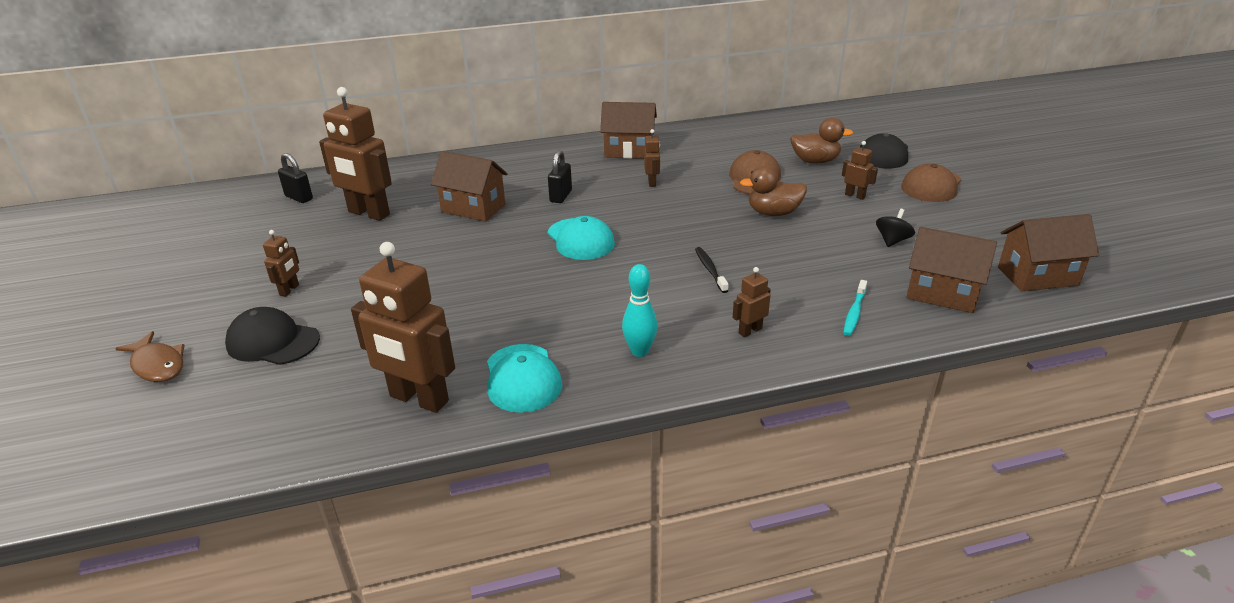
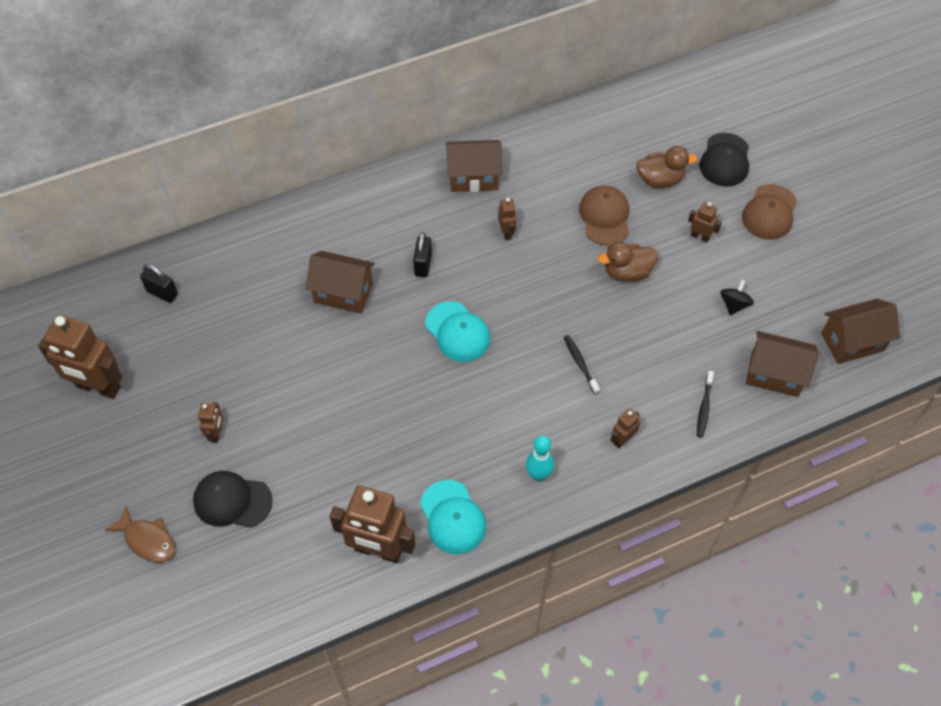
camera: 10 degrees left, 25 degrees up
brown robot [319,87,392,221] -> brown robot moved to [38,315,122,399]
turquoise toothbrush [843,280,867,336] -> black toothbrush [697,371,714,438]

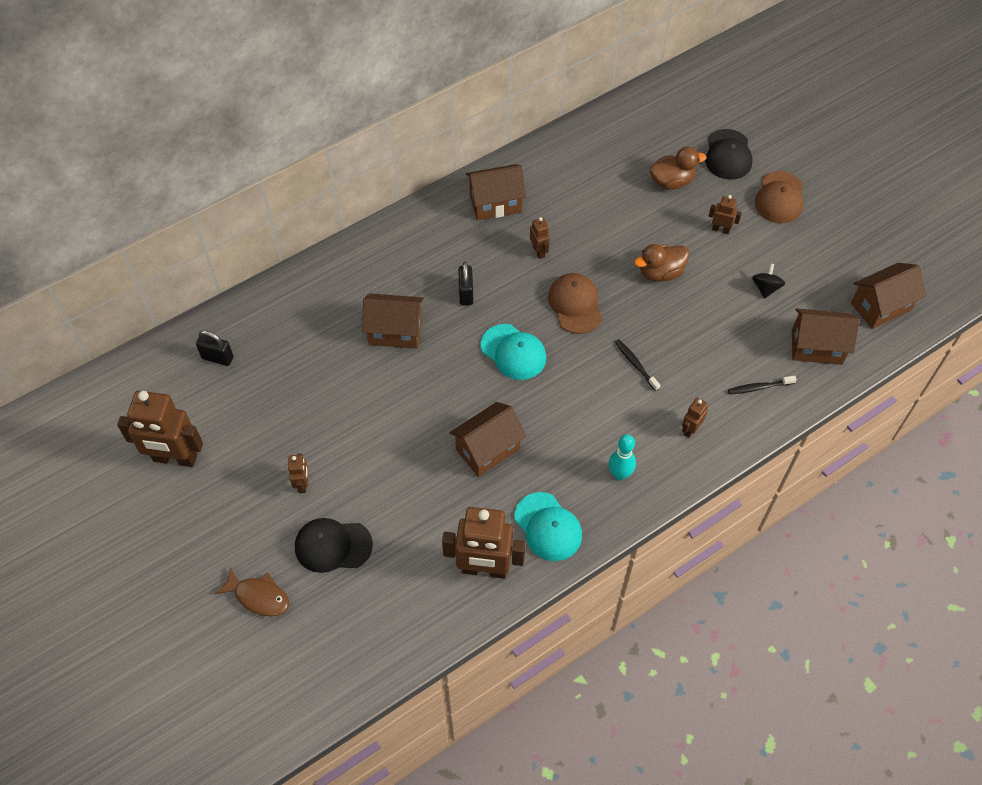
camera: 10 degrees left, 0 degrees up
brown cap [579,185,629,246] -> brown cap moved to [548,273,602,334]
black toothbrush [697,371,714,438] -> black toothbrush turned 75 degrees clockwise [728,376,797,394]
none -> brown house [450,402,526,477]

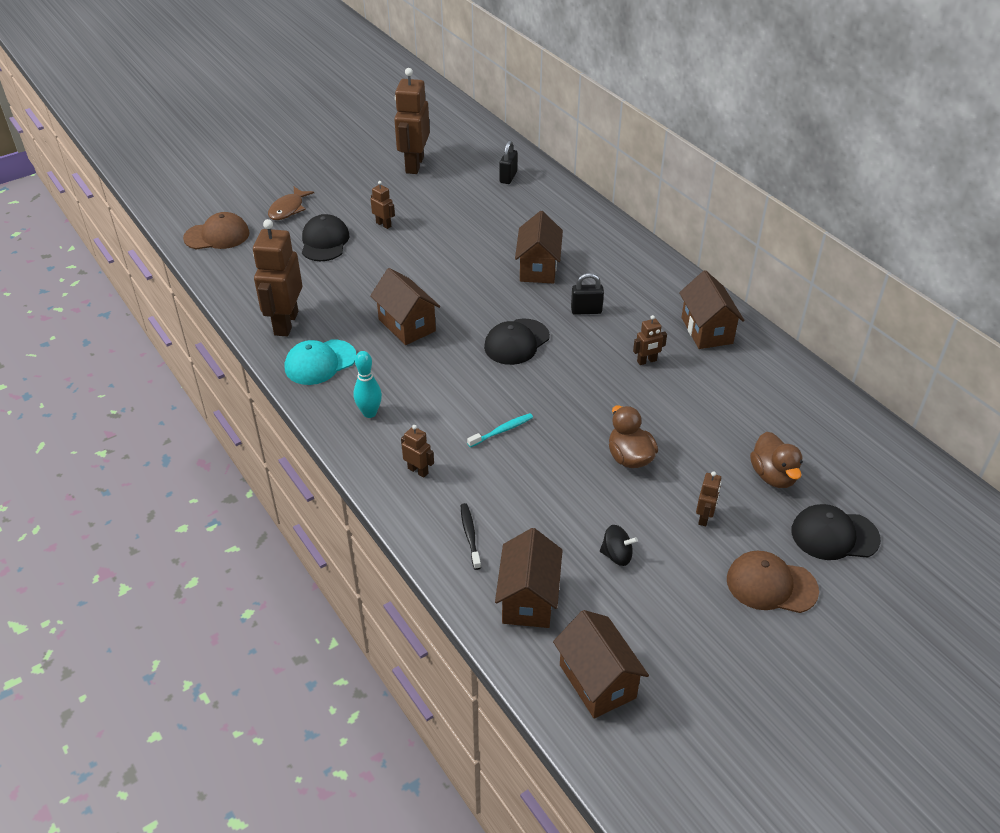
camera: 90 degrees right, 15 degrees down
brown robot [288,453,308,493] -> brown robot turned 135 degrees counterclockwise [371,181,395,229]
turquoise cap [481,324,546,380] -> black cap [484,319,550,365]
brown cap [548,273,602,334] -> brown cap moved to [183,212,249,249]
black toothbrush [615,339,660,391] -> turquoise toothbrush [467,413,533,447]

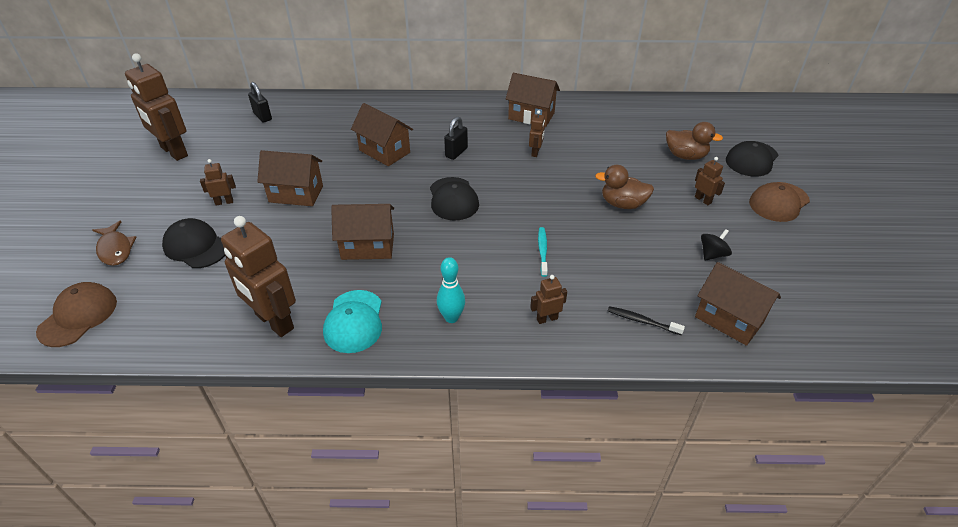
camera: 55 degrees left, 0 degrees up
brown house [553,610,649,718] -> brown house moved to [257,150,323,206]

